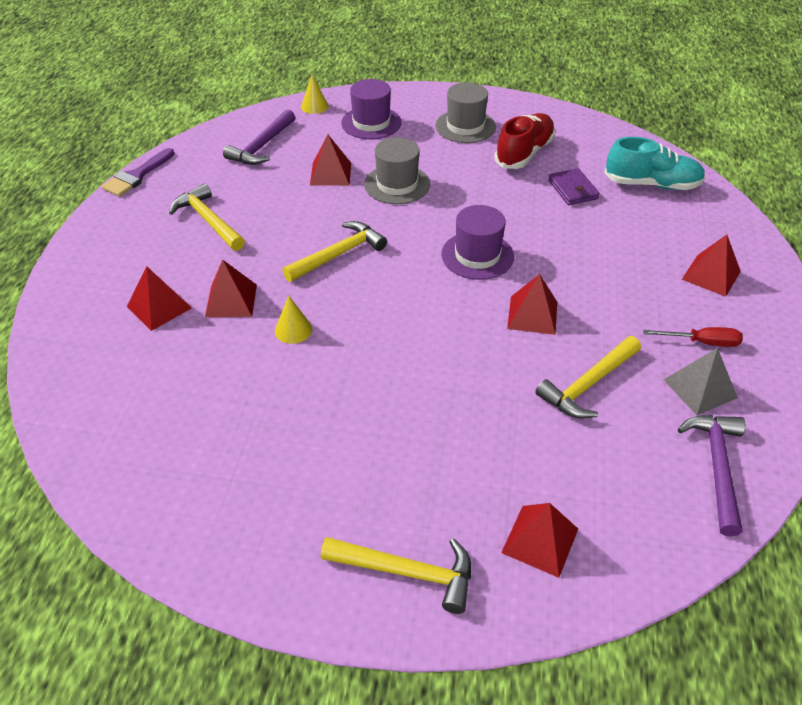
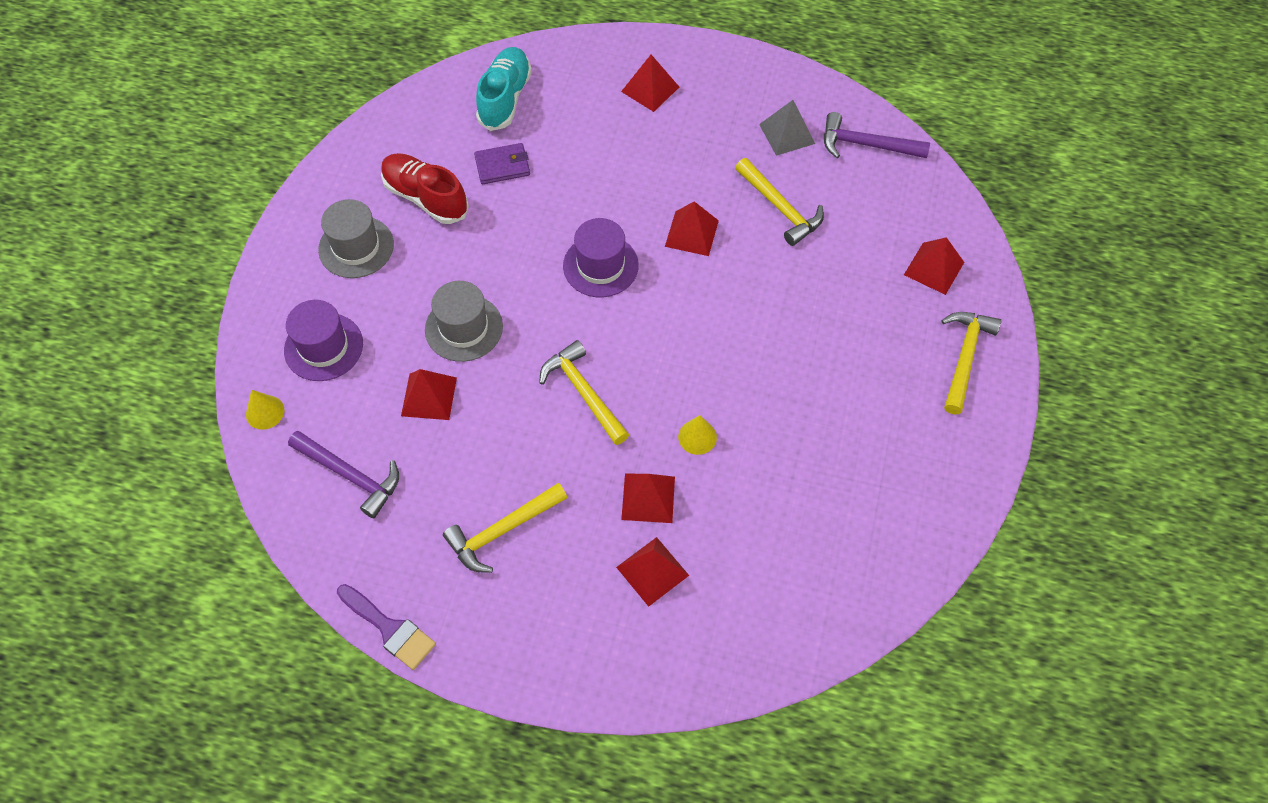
camera: 85 degrees left, 15 degrees up
red screwdriver [643,327,743,347] -> none

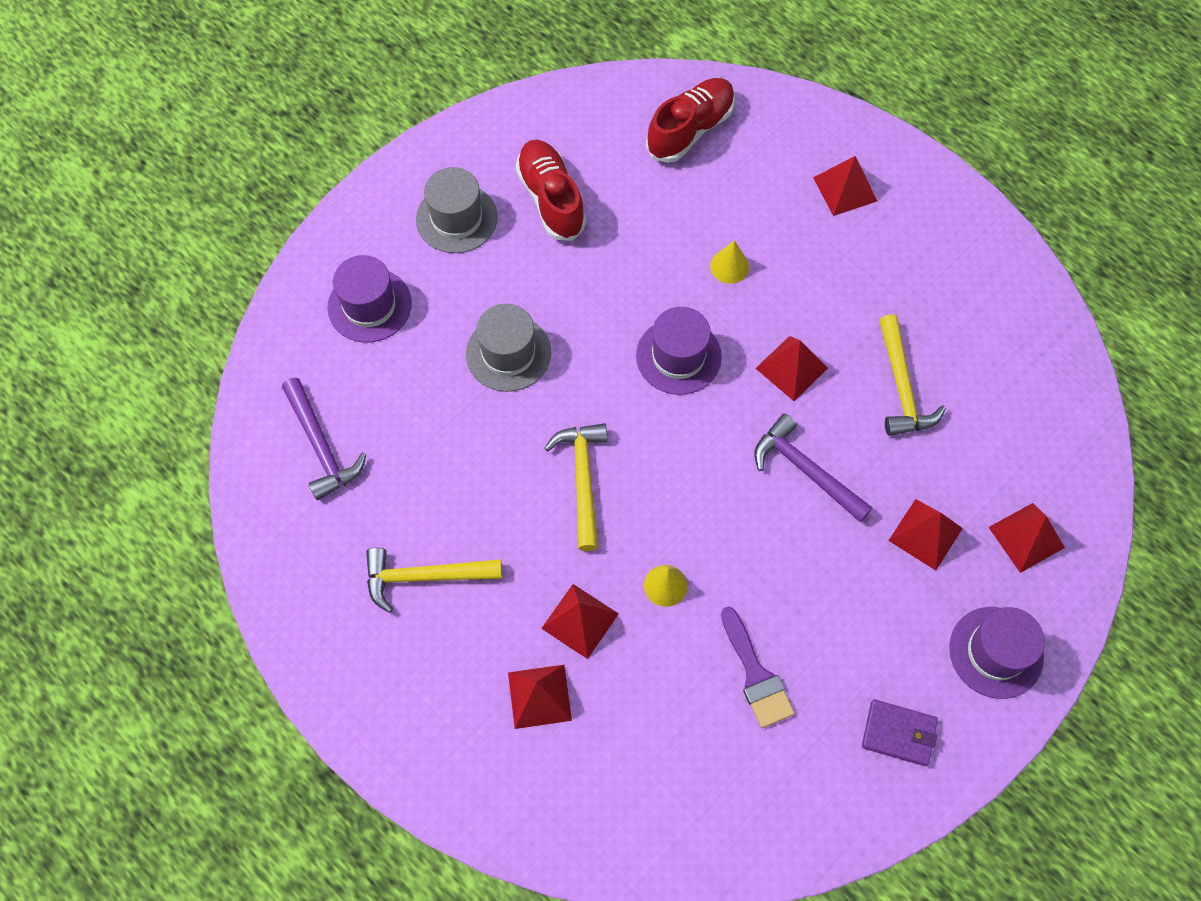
camera: 30 degrees right, 5 degrees up
yellow cone [246,390,284,430] -> yellow cone moved to [710,240,749,284]
purple brush [337,584,436,670] -> purple brush moved to [721,606,795,728]
red pyramid [401,369,457,420] -> red pyramid moved to [888,499,963,570]
purple wallet [474,143,530,184] -> purple wallet moved to [862,699,938,766]
turquoise shoe [476,47,532,131] -> red shoe [646,78,735,163]
grey pyramid [759,100,815,156] -> none
purple hammer [824,112,930,158] -> purple hammer moved to [754,414,873,522]
yellow hammer [941,312,1001,414] -> purple hat [949,607,1045,699]

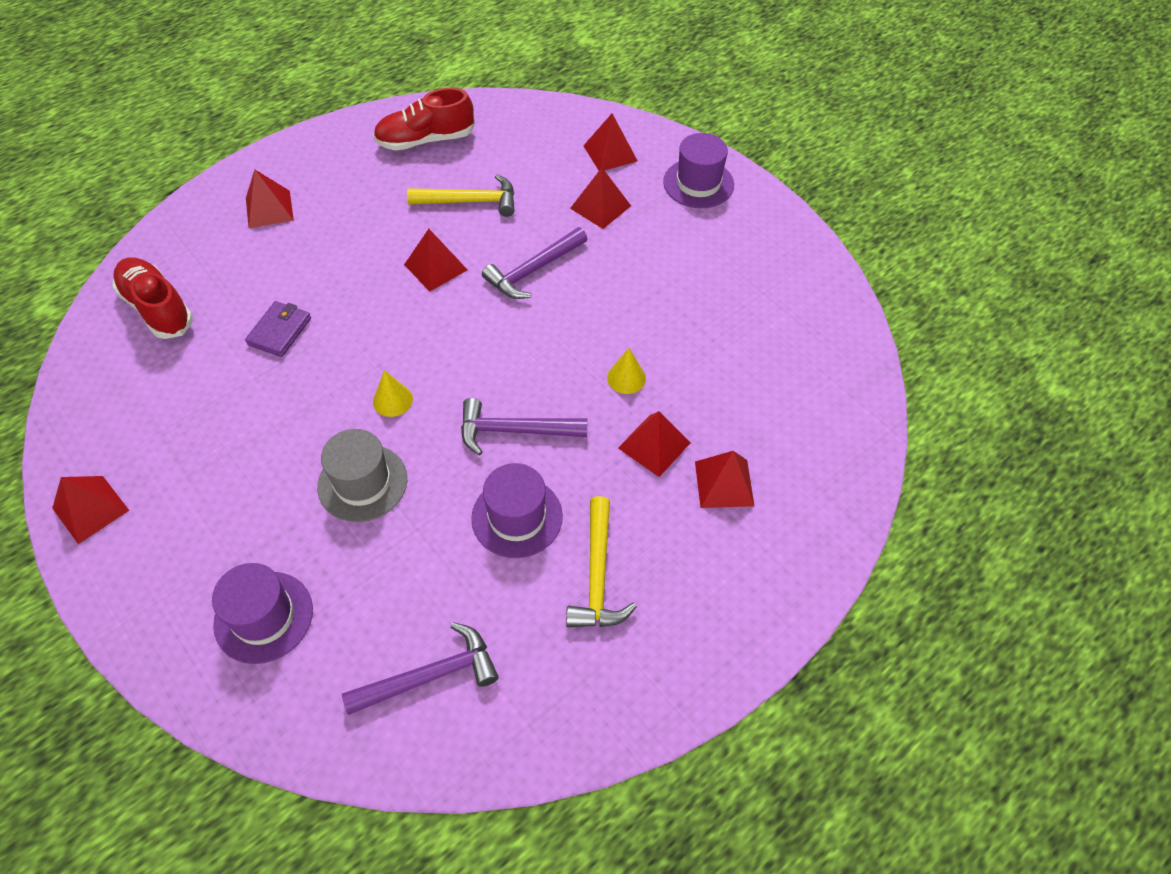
camera: 85 degrees left, 10 degrees down
grey hat [416,167,498,253] -> none
red shoe [516,140,586,241] -> red shoe moved to [373,88,475,151]
yellow hammer [544,423,607,551] -> purple hammer [461,398,588,455]
purple hat [636,307,722,395] -> purple hat moved to [471,463,563,558]
yellow cone [710,240,749,284] -> yellow cone moved to [373,370,413,417]
purple brush [721,606,795,728] -> none
purple wallet [862,699,938,766] -> purple wallet moved to [245,301,311,357]
none -> red pyramid [52,476,129,544]

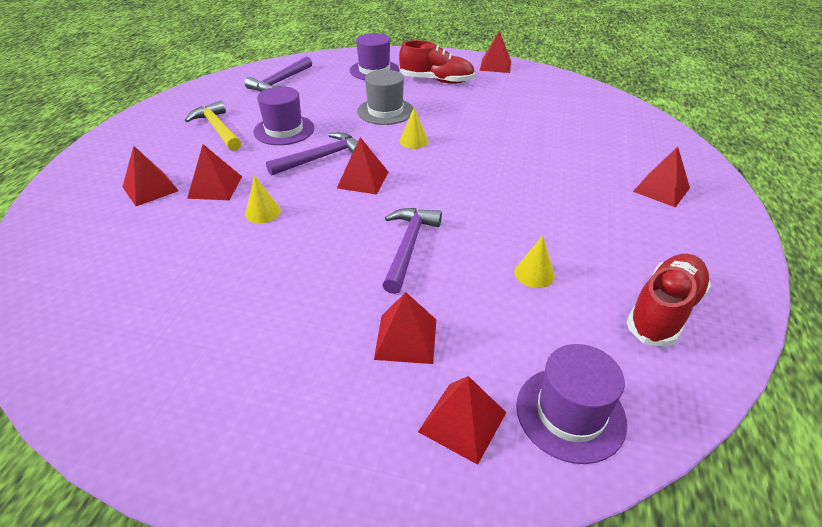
camera: 145 degrees right, 15 degrees down
red shoe [112,257,193,339] -> red shoe moved to [399,40,475,84]
purple wallet [245,301,311,357] -> none
red pyramid [404,229,467,292] -> red pyramid moved to [337,137,389,194]
yellow hammer [407,174,515,217] -> yellow cone [514,235,555,288]
purple hat [663,133,734,208] -> purple hat moved to [516,344,627,464]

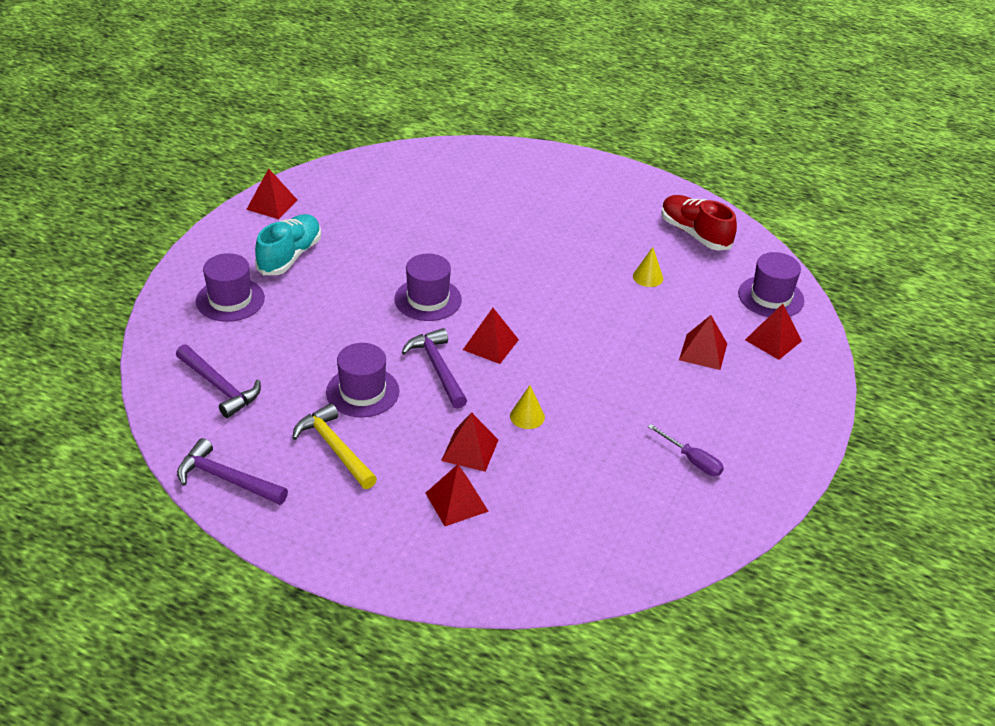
camera: 80 degrees left, 0 degrees up
yellow hammer [185,101,241,151] -> yellow hammer turned 75 degrees clockwise [292,403,377,489]
grey hat [357,70,413,125] -> none
purple hammer [382,208,442,294] -> purple hammer moved to [177,438,288,505]
red shoe [399,40,475,84] -> turquoise shoe [255,214,321,275]
yellow cone [399,108,429,149] -> purple hat [395,254,462,321]
red pyramid [633,147,690,207] -> none
none -> purple screwdriver [648,424,724,476]

